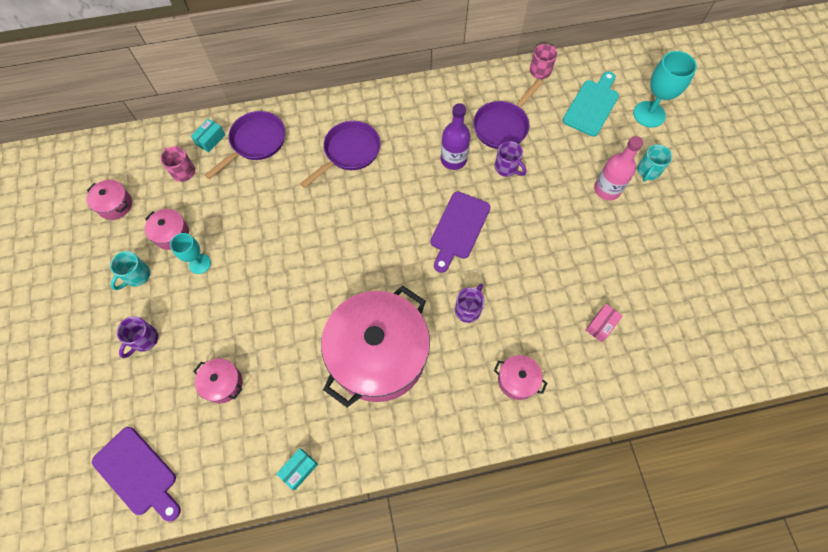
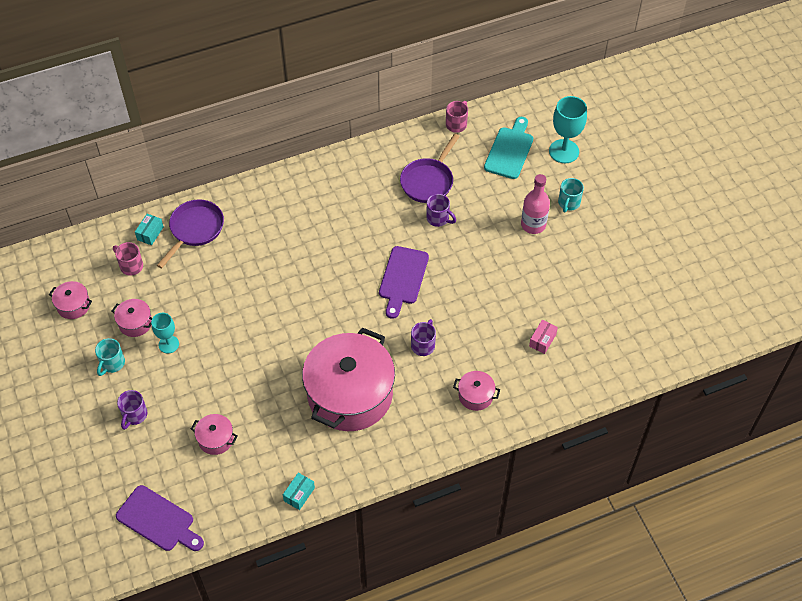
camera: 10 degrees left, 10 degrees down
purple pan [300,121,381,188] -> none
purple bottle [441,103,471,170] -> none

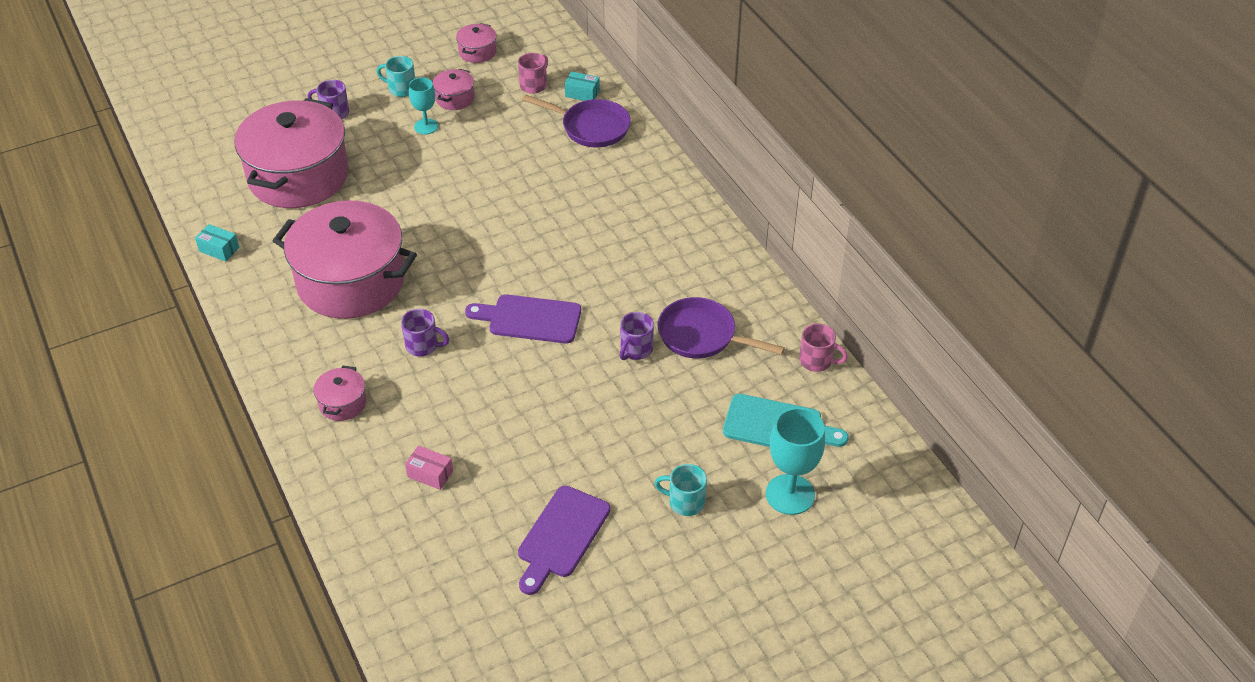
camera: 85 degrees right, 10 degrees down
purple cutting board [116,485,204,551] -> purple cutting board moved to [518,486,610,595]
pink pot [191,414,237,455] -> pink pot [234,98,349,208], size x2.45
pink bottle [521,174,550,234] -> none

